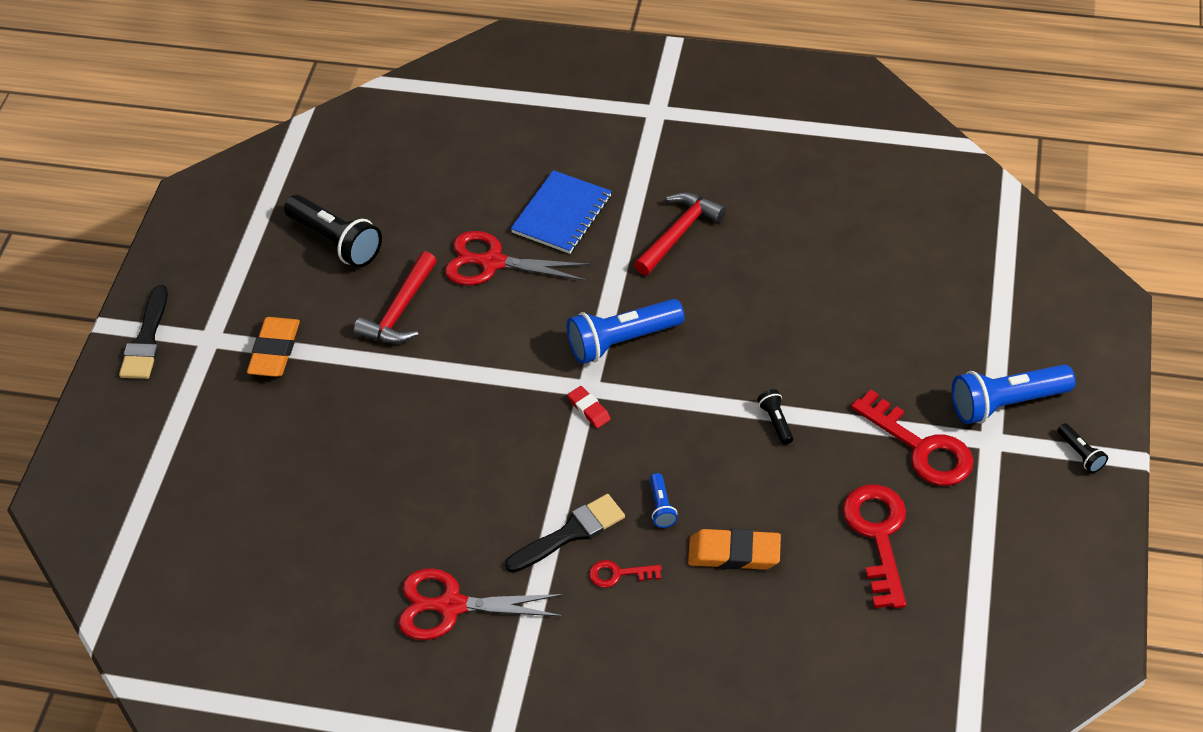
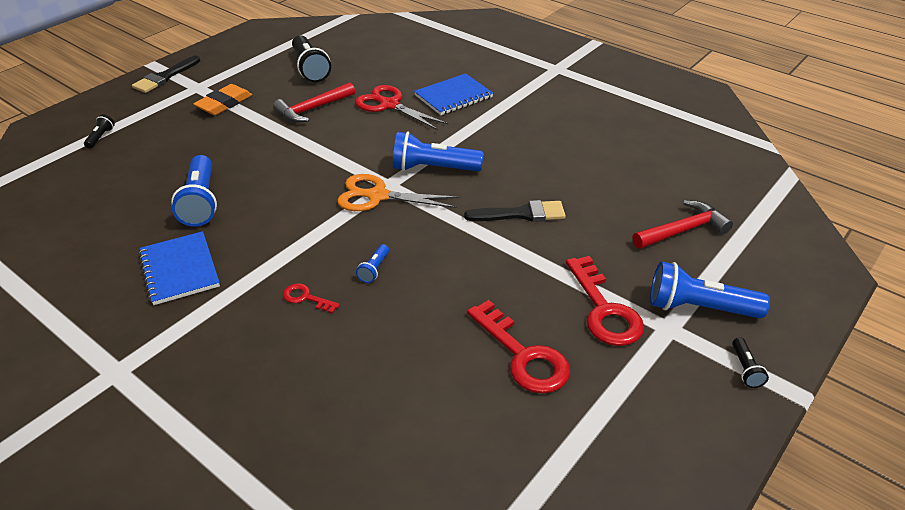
camera: 25 degrees right, 10 degrees down
red scissors [398,568,564,640] -> blue notebook [138,231,220,305]
black brush [505,494,625,573] -> black brush moved to [464,200,566,222]
red eraser [567,386,611,428] -> orange scissors [337,174,460,211]
red hammer [634,192,726,275] -> red hammer moved to [633,200,733,249]
orange eraser [688,528,781,570] -> none
black flashlight [757,389,793,445] -> black flashlight moved to [84,114,115,148]
red key [843,484,906,609] -> red key turned 120 degrees clockwise [467,300,570,393]
none -> blue flashlight [171,155,217,226]

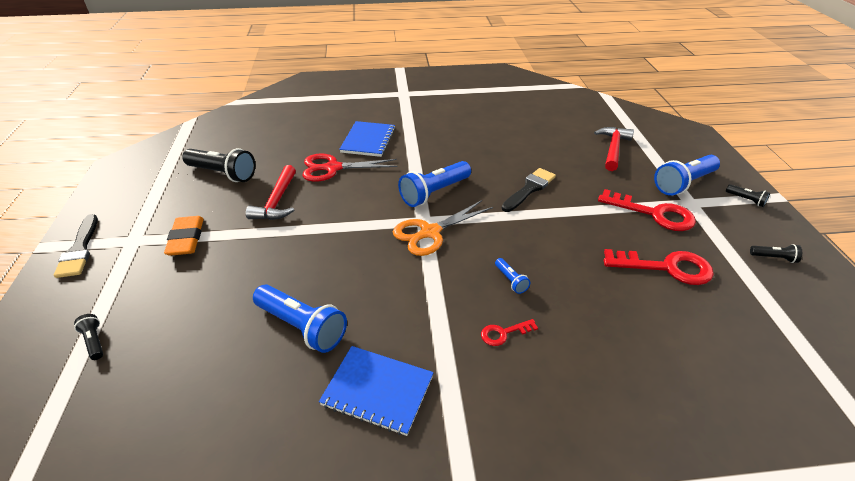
camera: 45 degrees left, 0 degrees up
none -> black flashlight [750,244,802,263]

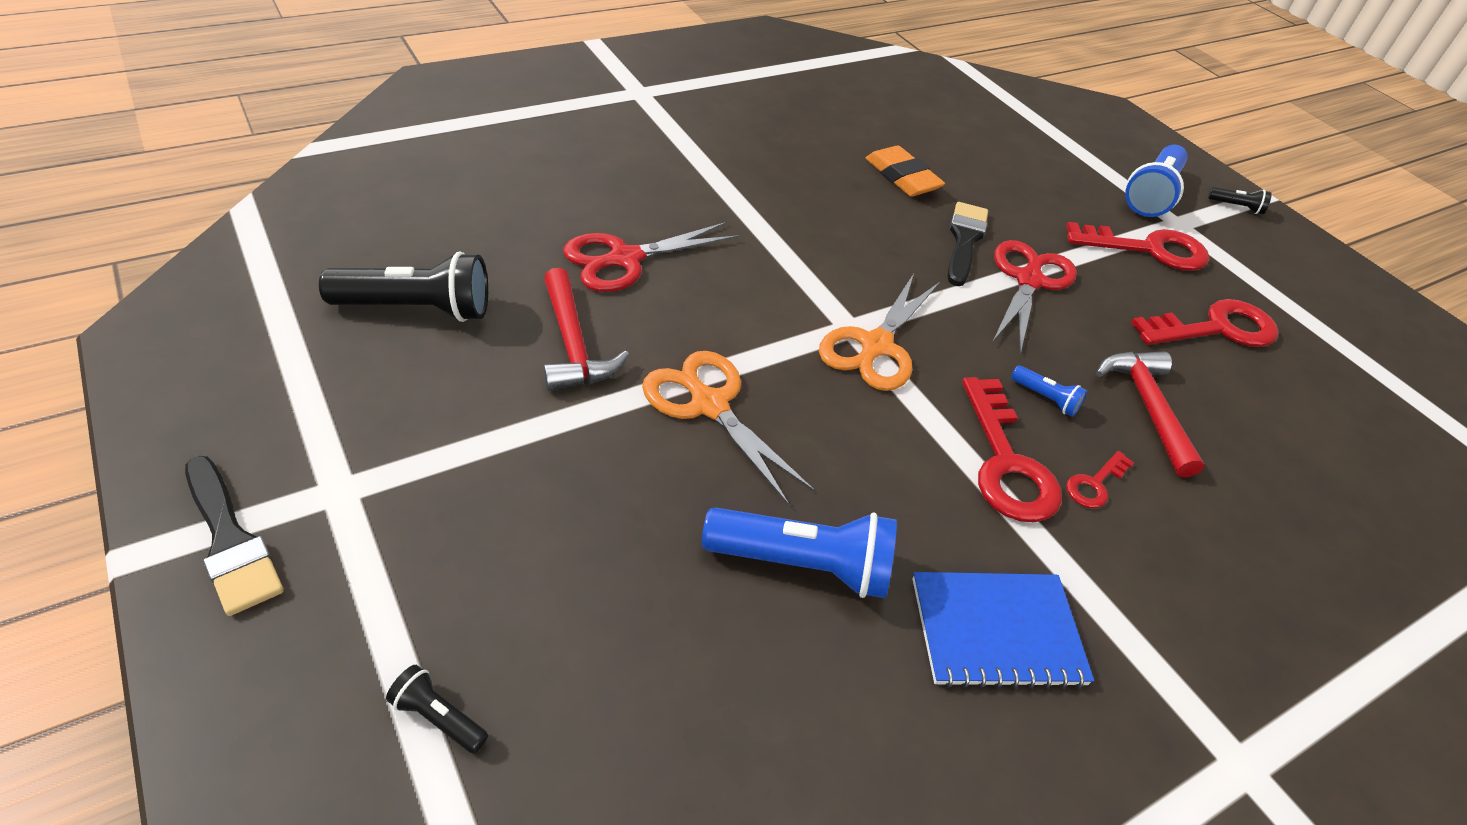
camera: 30 degrees left, 5 degrees up
orange eraser [164,216,204,256] -> orange eraser moved to [866,146,945,197]
blue notebook [339,121,395,157] -> none
blue flashlight [398,161,471,207] -> none
red hammer [594,127,634,171] -> red hammer moved to [1096,351,1205,477]
black flashlight [750,244,802,263] -> none
none -> orange scissors [642,351,815,506]
none -> red key [962,377,1062,522]
none -> red scissors [993,240,1077,354]

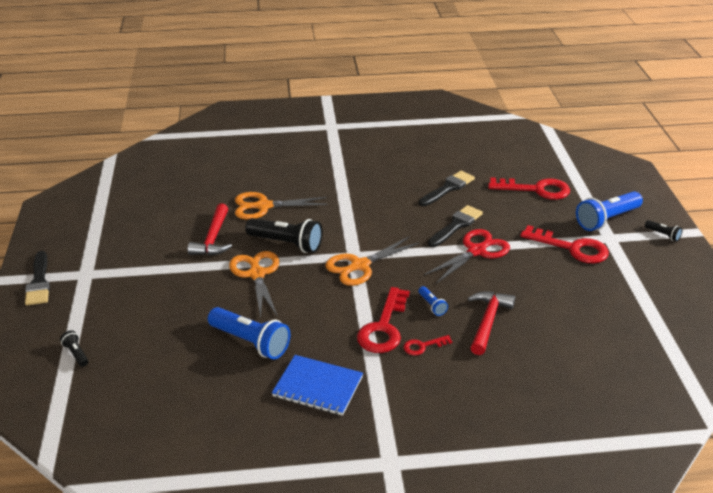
camera: 30 degrees right, 10 degrees down
black flashlight [319,251,488,322] -> black flashlight moved to [245,218,323,253]
red scissors [563,222,739,292] -> orange scissors [235,192,328,220]
orange eraser [866,146,945,197] -> black brush [419,171,475,206]
red key [1131,299,1279,347] -> red key moved to [488,177,570,200]

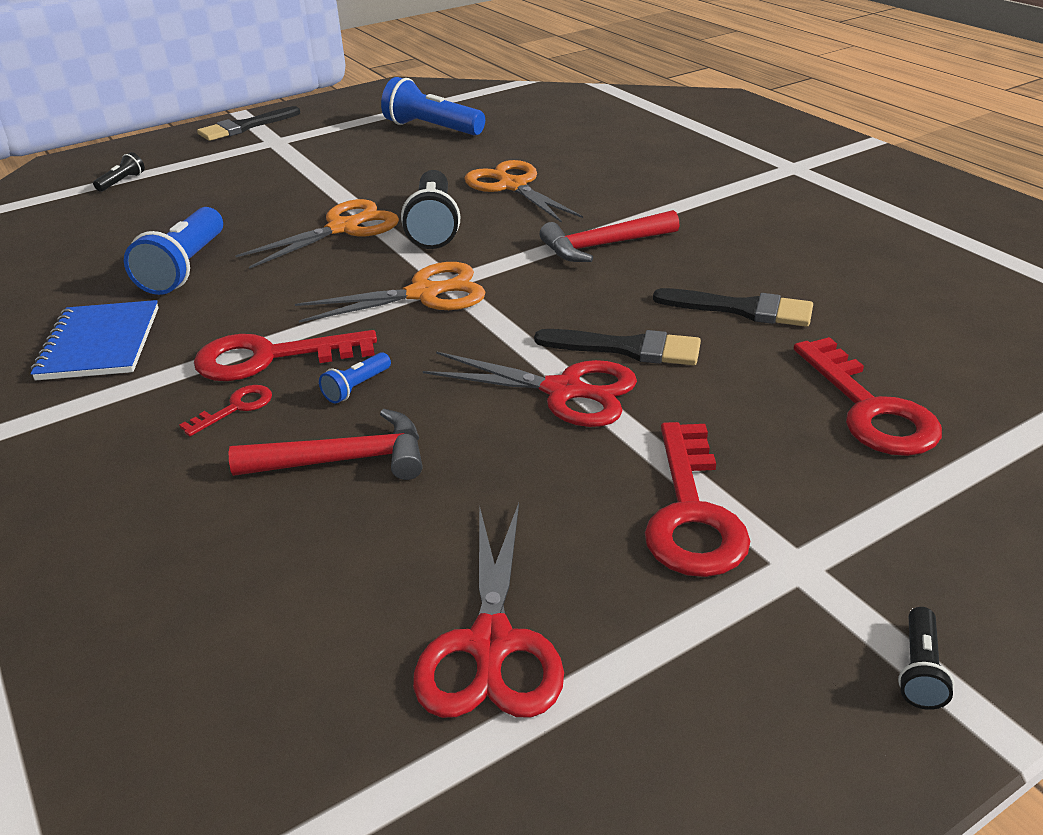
camera: 65 degrees right, 0 degrees up
red hammer [188,204,232,255] -> red hammer moved to [540,210,680,262]
orange scissors [325,236,420,286] -> orange scissors turned 135 degrees clockwise [295,262,486,323]
red key [403,335,452,355] -> red key turned 90 degrees clockwise [179,385,272,436]
blue flashlight [576,191,643,231] -> blue flashlight moved to [381,77,485,135]
none -> red scissors [413,503,564,718]

